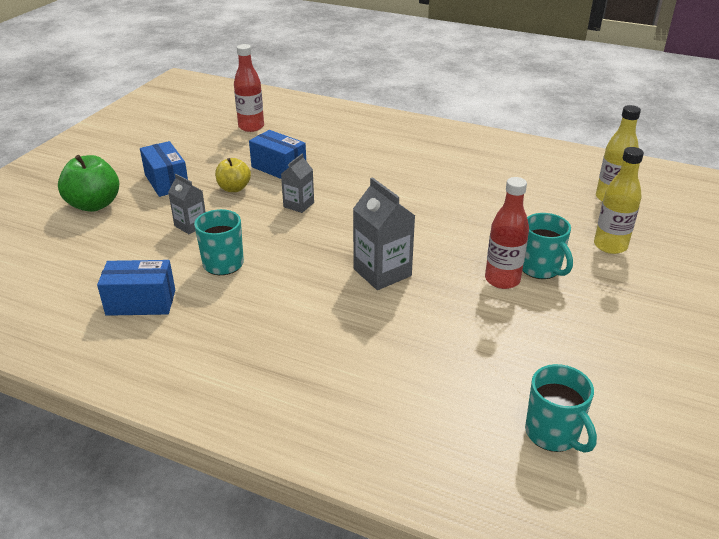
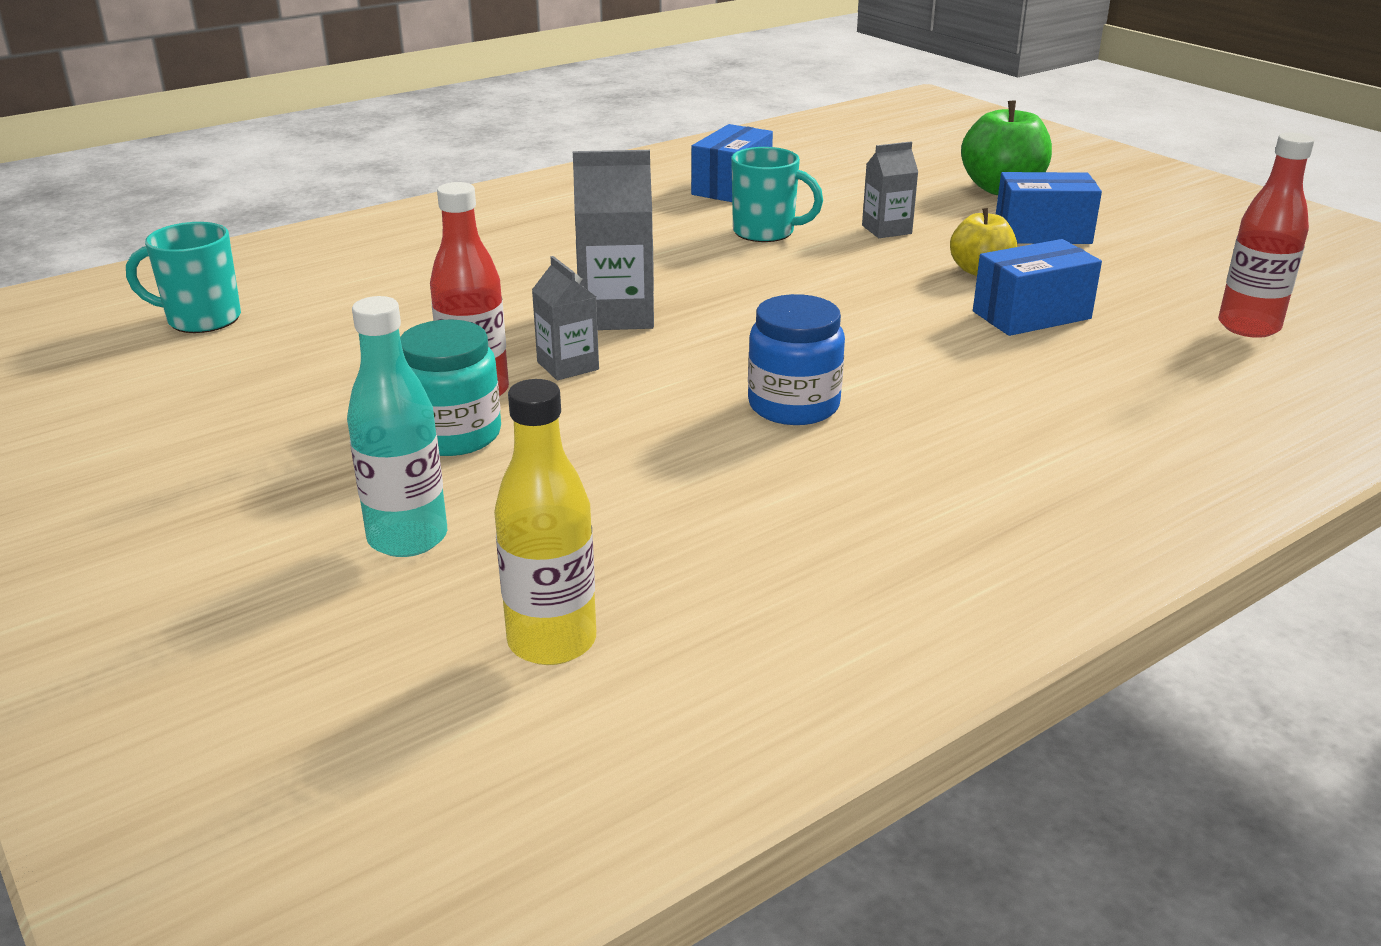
camera: 120 degrees right, 5 degrees down
grey carton [281,154,314,213] -> grey carton moved to [532,256,599,380]
turquoise mug [522,213,573,279] -> turquoise jar [400,319,501,456]
yellow bottle [594,147,644,254] -> turquoise bottle [347,296,447,557]
none -> blue jar [748,294,845,425]

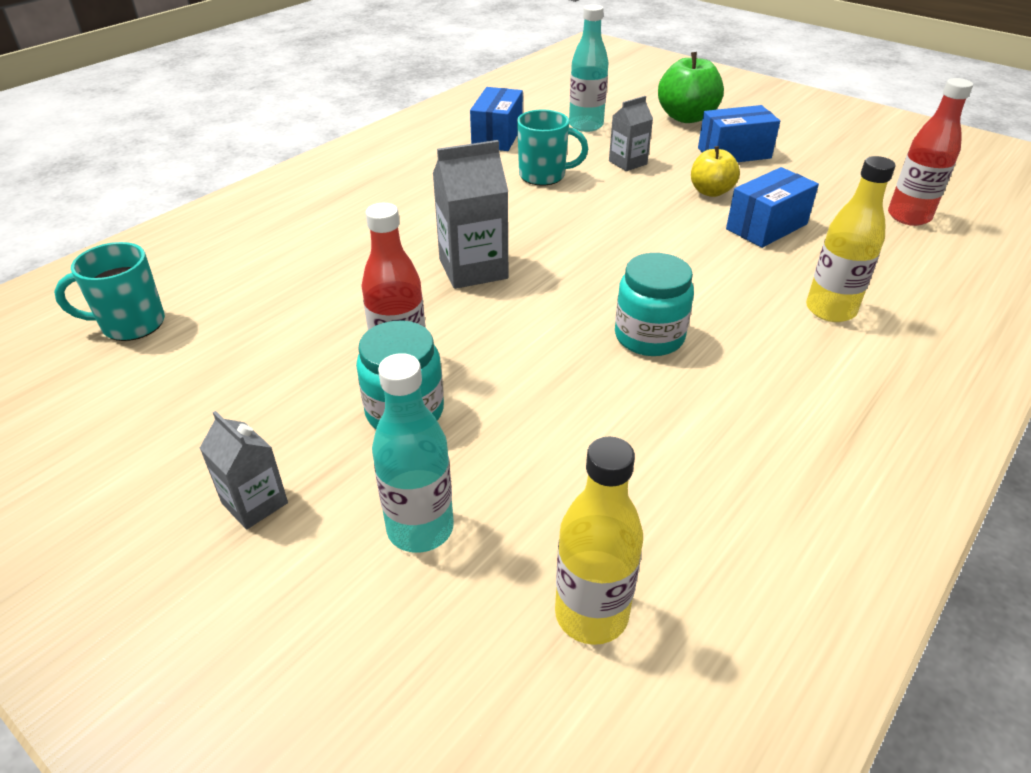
camera: 15 degrees left, 10 degrees up
grey carton [532,256,599,380] -> grey carton moved to [200,411,288,530]
blue jar [748,294,845,425] -> turquoise jar [615,253,694,356]
none -> turquoise bottle [569,4,609,132]
none -> yellow bottle [806,156,896,322]

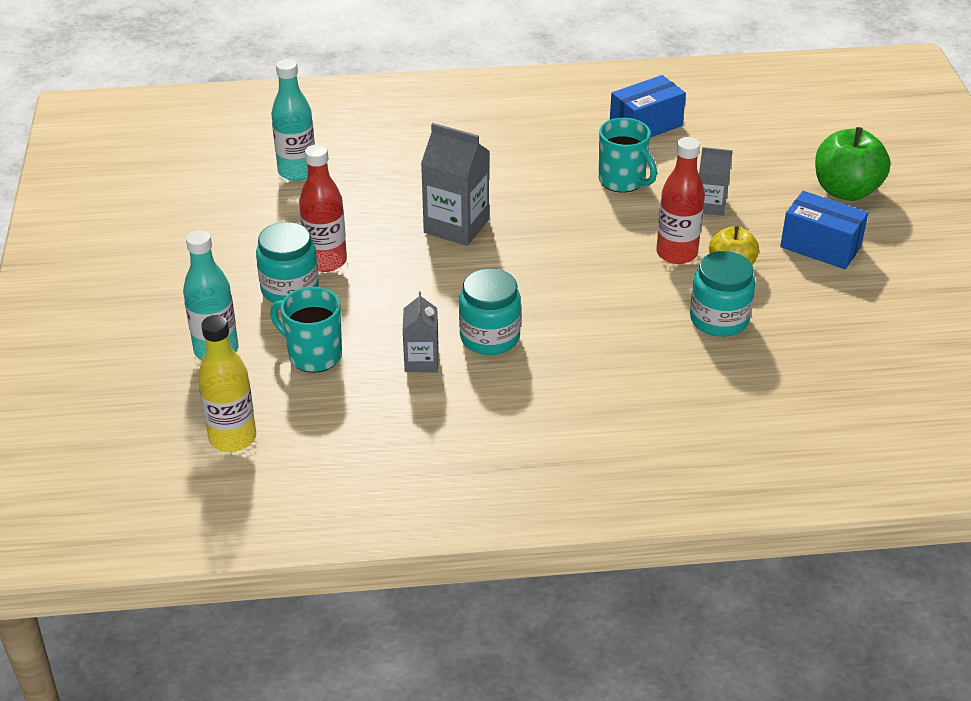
camera: 45 degrees right, 0 degrees up
turquoise mug [54,242,165,341] -> turquoise mug moved to [270,287,342,373]
grey carton [200,411,288,530] -> grey carton moved to [403,291,438,372]
turquoise bottle [569,4,609,132] -> turquoise bottle moved to [271,59,315,181]
blue box [726,167,819,248] -> turquoise jar [690,251,755,337]
yellow bottle [806,156,896,322] -> none
red bottle [888,78,973,226] -> red bottle moved to [656,137,705,264]

